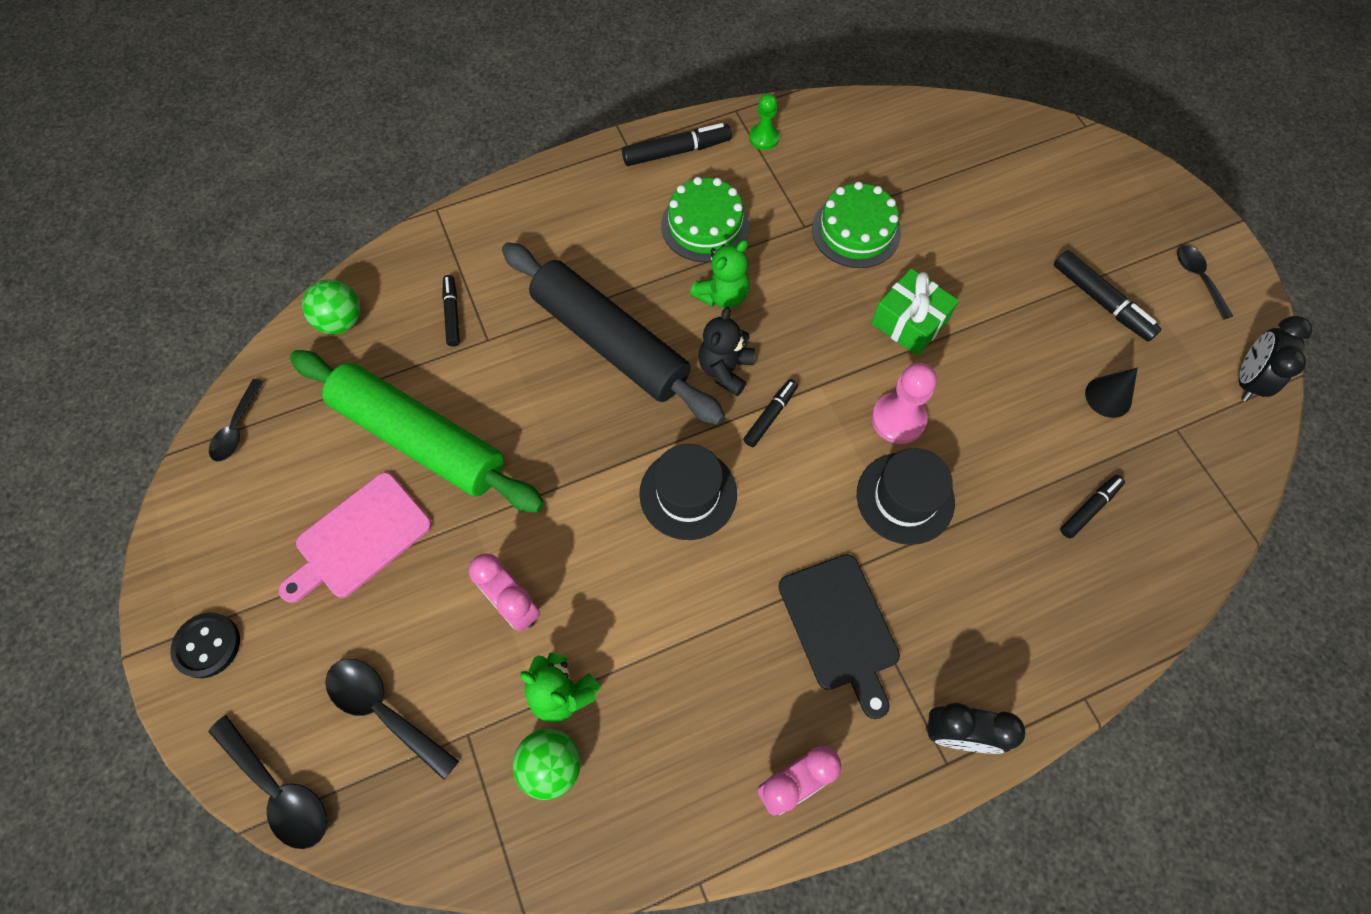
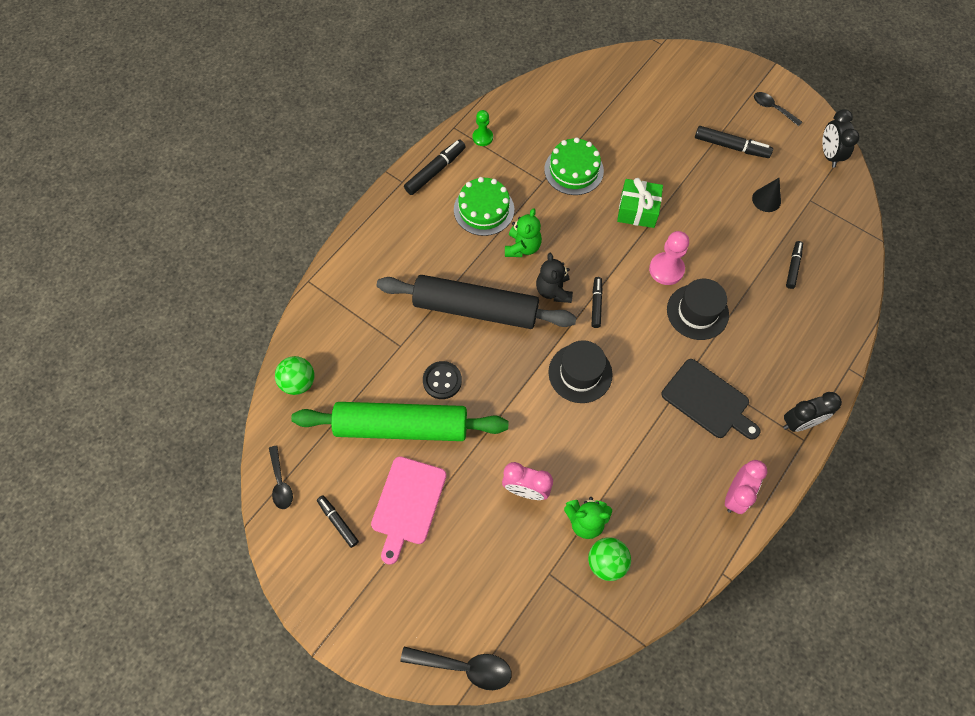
camera: 30 degrees left, 0 degrees up
black button [170,613,240,678] -> black button moved to [423,361,462,399]
black spoon [325,659,459,780] -> none
black marker [442,275,460,347] -> black marker moved to [317,496,359,548]

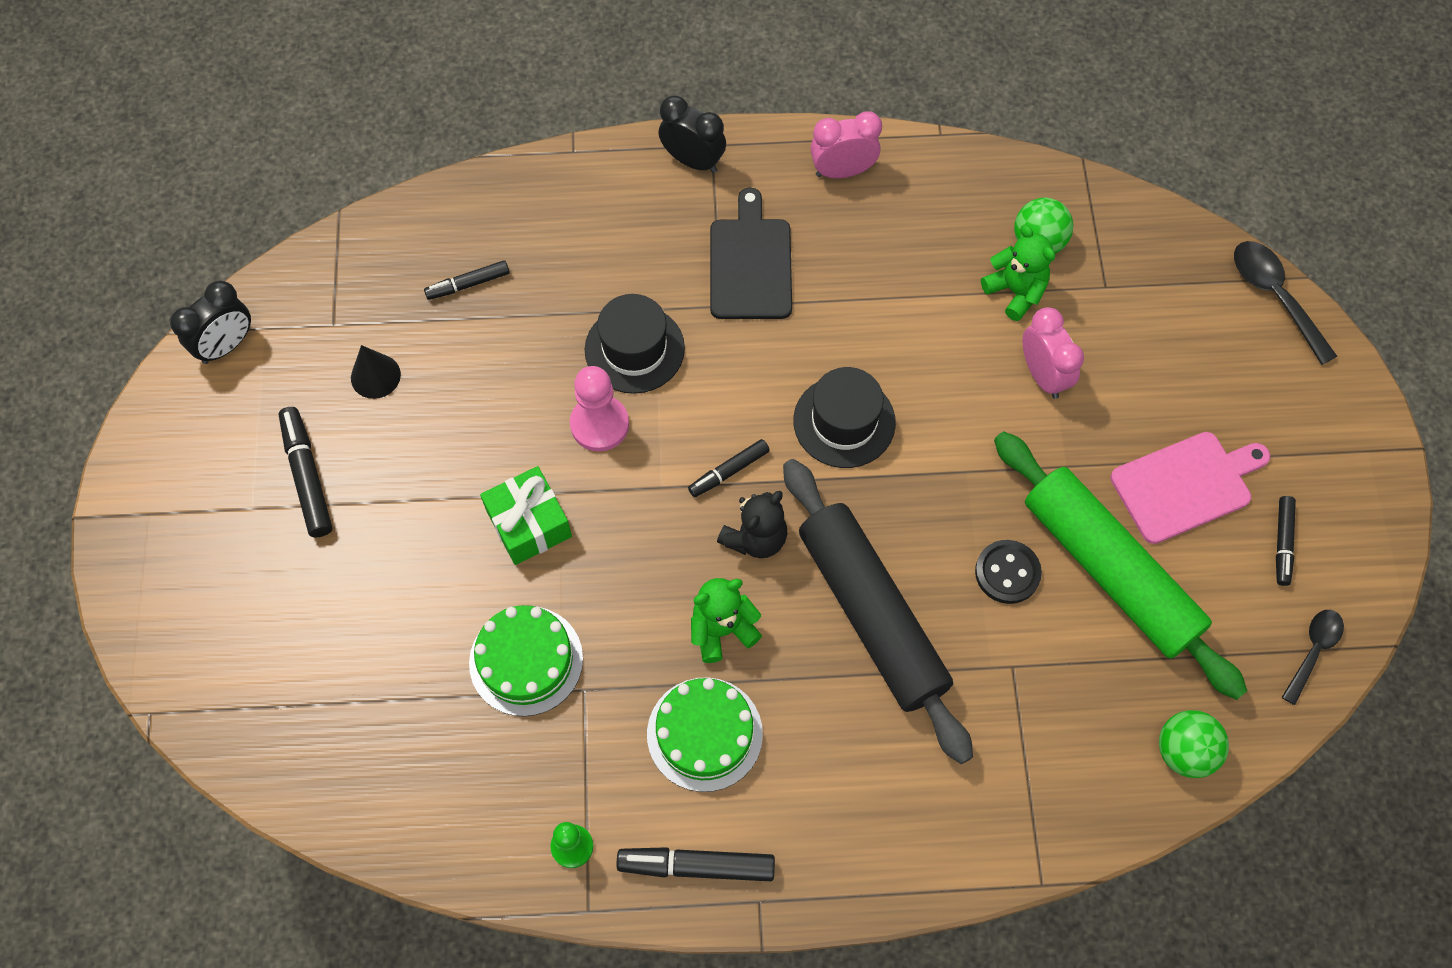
camera: 130 degrees left, 0 degrees up
black spoon [754,92,802,126] -> none

